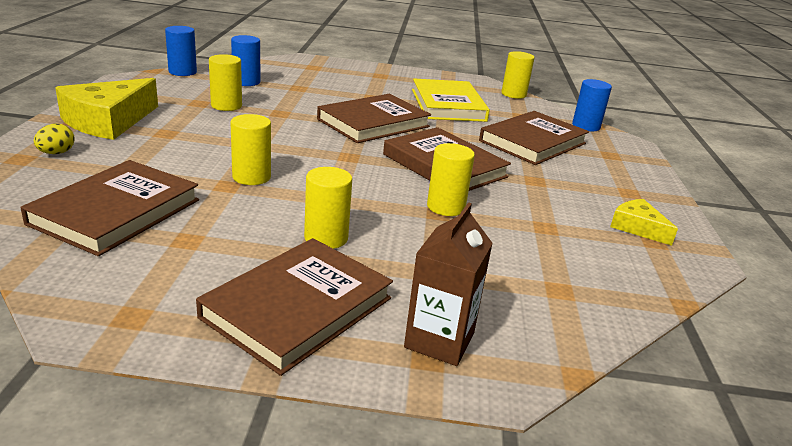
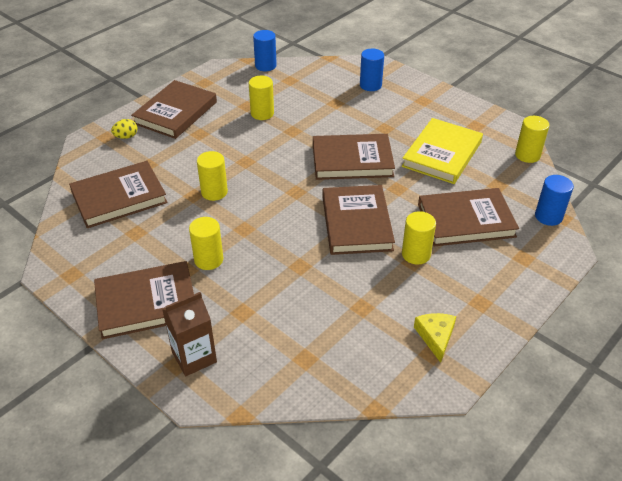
camera: 40 degrees right, 15 degrees up
yellow cheese [55,78,158,140] -> brown book [131,80,217,139]
blue cylinder [231,35,261,86] -> blue cylinder moved to [360,49,384,91]
yellow cylinder [427,143,475,216] -> yellow cylinder moved to [402,211,436,265]

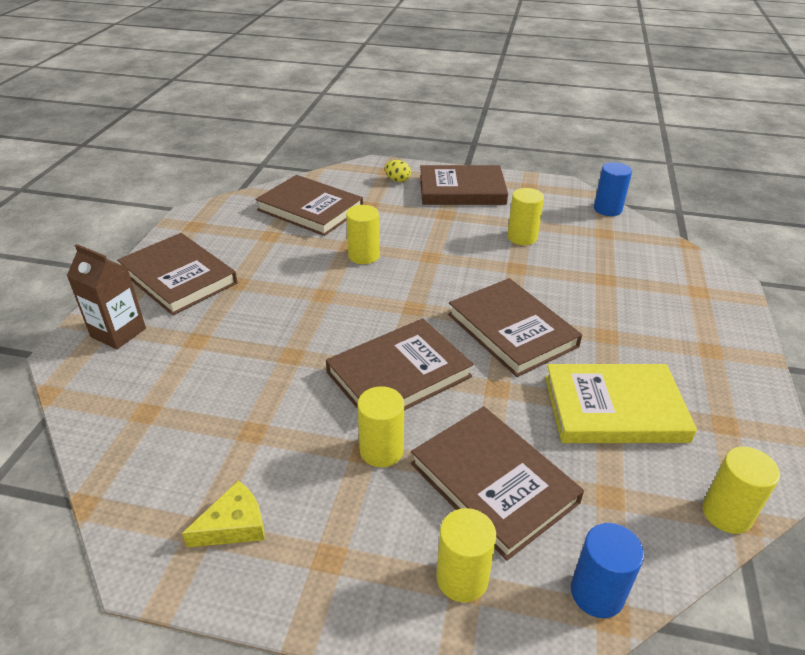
camera: 60 degrees right, 5 degrees down
yellow cylinder [189,217,223,270] -> yellow cylinder moved to [436,508,496,602]
blue cylinder [360,49,384,91] -> none

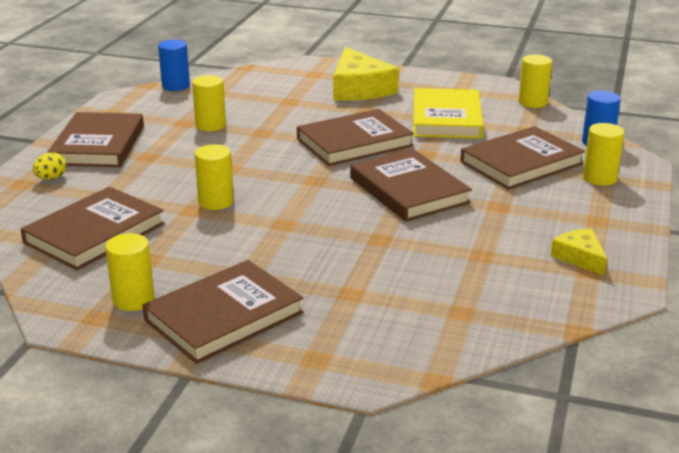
camera: 85 degrees left, 10 degrees down
brown carton [67,244,146,349] -> none
yellow cylinder [357,386,404,467] -> yellow cylinder moved to [105,233,155,311]
none -> yellow cheese [333,47,399,101]

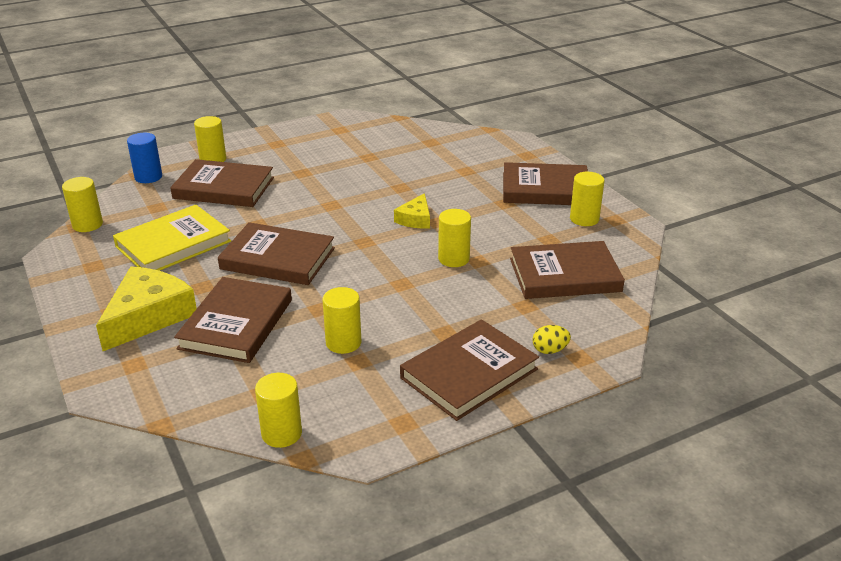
camera: 135 degrees left, 5 degrees up
blue cylinder [158,40,190,91] -> yellow cylinder [255,373,302,448]
brown book [350,149,472,222] -> brown book moved to [174,277,292,363]
yellow cheese [550,228,608,276] -> yellow cheese moved to [394,193,430,229]

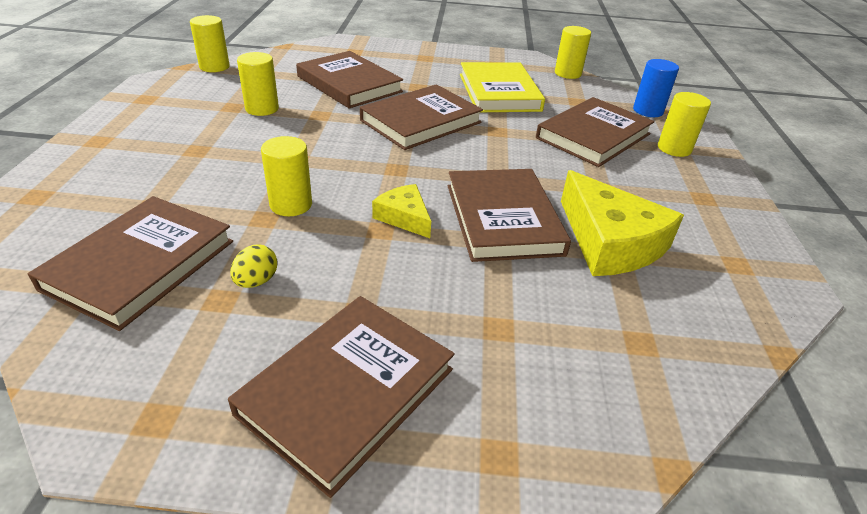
camera: 120 degrees right, 5 degrees up
yellow cheese [96,267,197,351] -> yellow cheese moved to [561,170,684,276]
brown book [400,319,539,421] -> brown book moved to [448,169,571,262]
yellow egg [532,325,571,354] -> yellow egg moved to [230,245,278,288]
yellow cylinder [570,172,605,226] -> none

